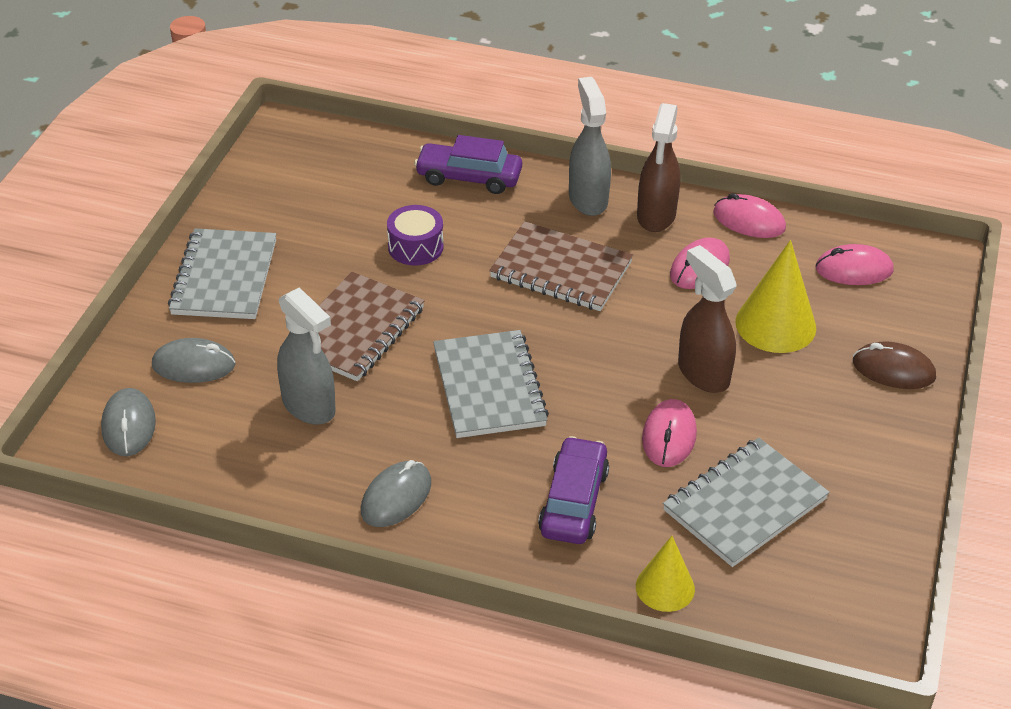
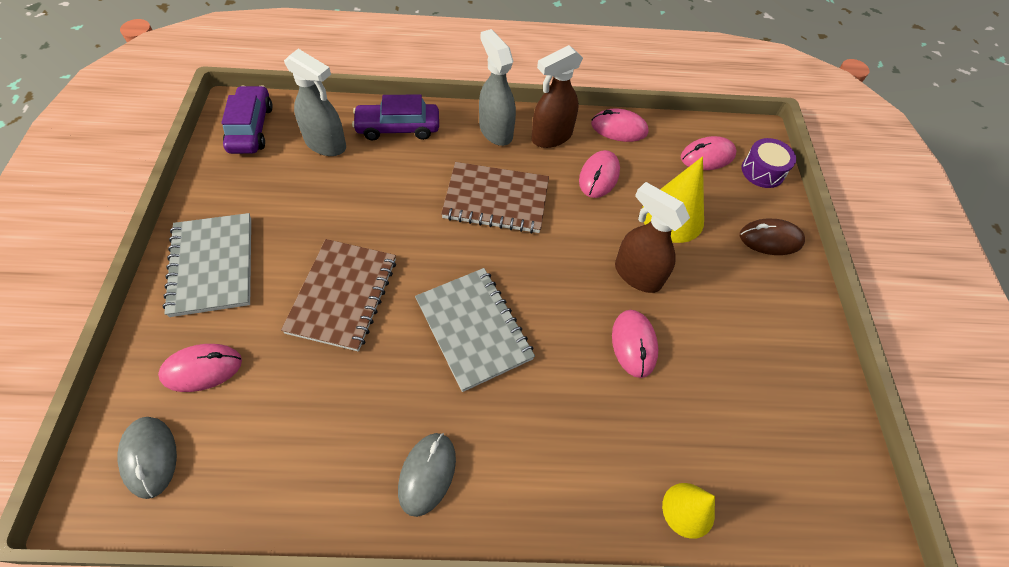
camera: 20 degrees left, 15 degrees up
grey mouse [152,338,235,383] -> pink mouse [158,344,242,392]
grey spray bottle [277,287,336,425] -> grey spray bottle moved to [284,49,346,156]
purple drum [387,205,444,266] -> purple drum moved to [742,138,796,188]
purple car [538,436,609,544] -> purple car moved to [221,85,273,154]
brown spray bottle [637,103,680,232] -> brown spray bottle turned 60 degrees clockwise [532,45,583,148]
grey notebook [663,438,830,567] -> none

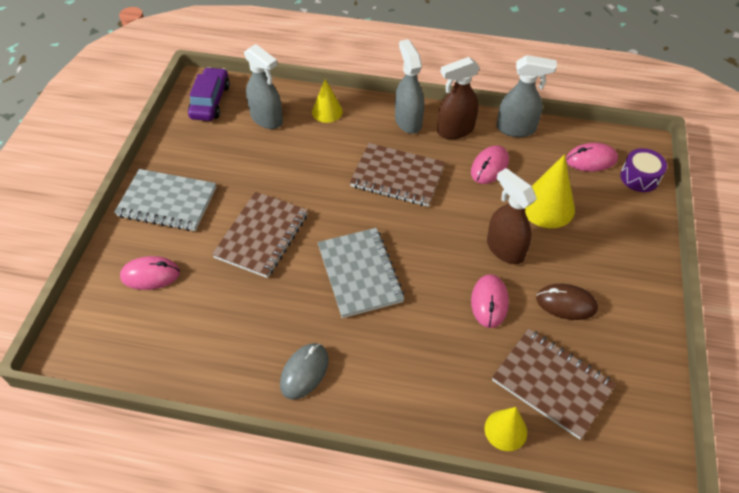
camera: 15 degrees right, 5 degrees down
grey mouse [117,417,177,499] -> none
grey notebook [162,213,251,317] -> grey notebook turned 75 degrees counterclockwise [114,169,216,231]
purple car [352,94,439,140] -> yellow cone [312,79,343,123]
pink mouse [591,108,649,142] -> grey spray bottle [496,55,557,137]
brown mouse [740,219,805,255] -> brown mouse moved to [536,284,598,320]
none -> brown notebook [492,329,616,439]

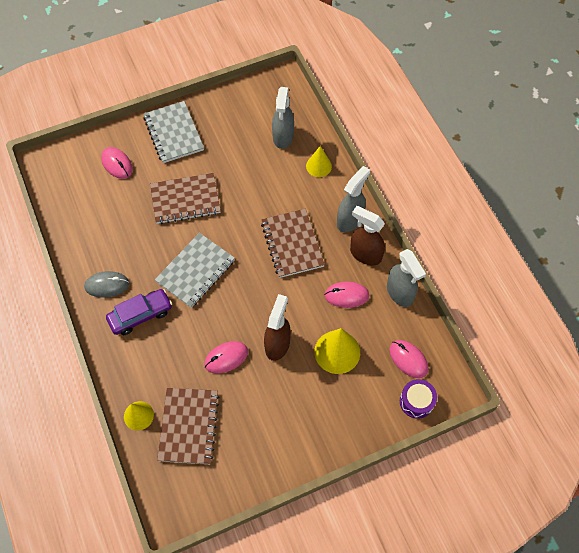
camera: 55 degrees right, 10 degrees up
purple car [188,67,230,121] -> purple car moved to [106,289,172,335]
brown mouse [536,284,598,320] -> none

